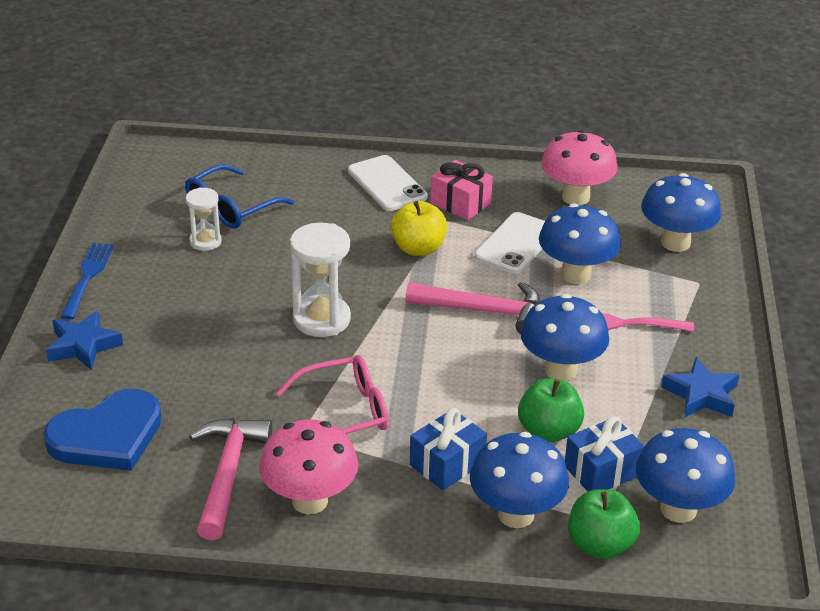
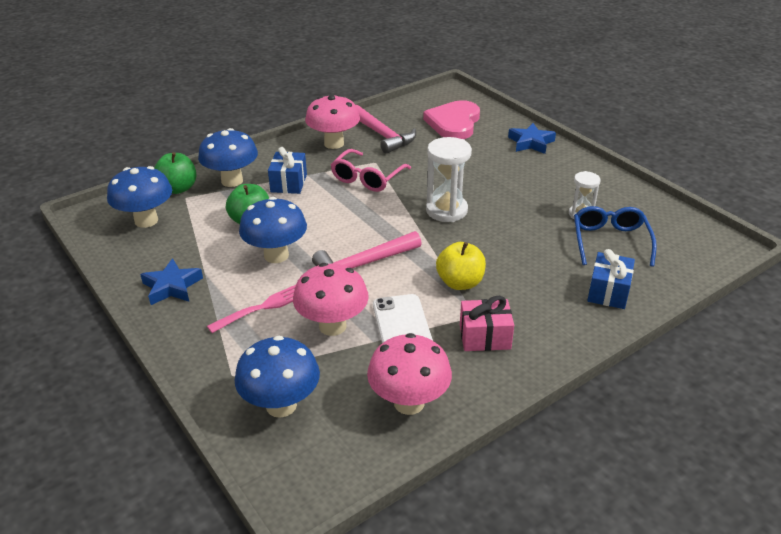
camera: 140 degrees right, 0 degrees up
blue heart [43,389,162,471] -> pink heart [423,100,480,139]
blue fork [60,243,114,319] -> none
white phone [348,155,428,211] -> none
blue mushroom [539,203,621,284] -> pink mushroom [293,263,369,336]
blue gift [565,416,645,492] -> blue gift moved to [587,249,635,309]

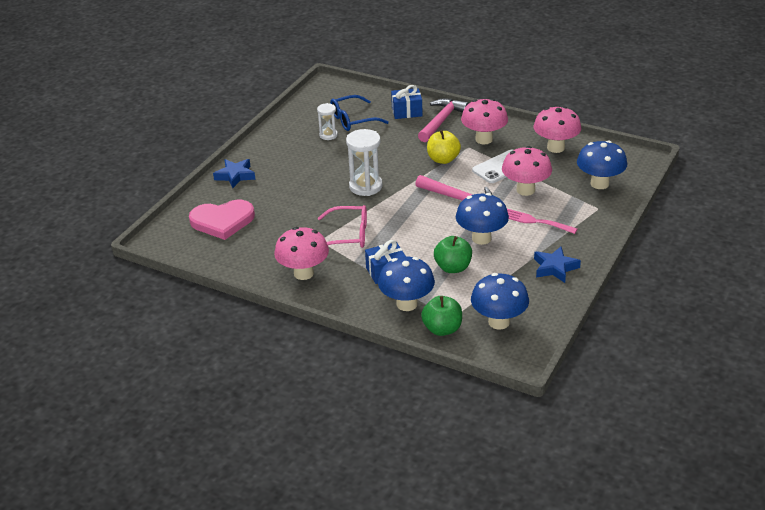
camera: 115 degrees left, 0 degrees up
pink hammer [356,105,416,154] -> pink hammer moved to [418,99,469,142]
pink gift [460,296,514,351] -> pink mushroom [461,99,508,144]

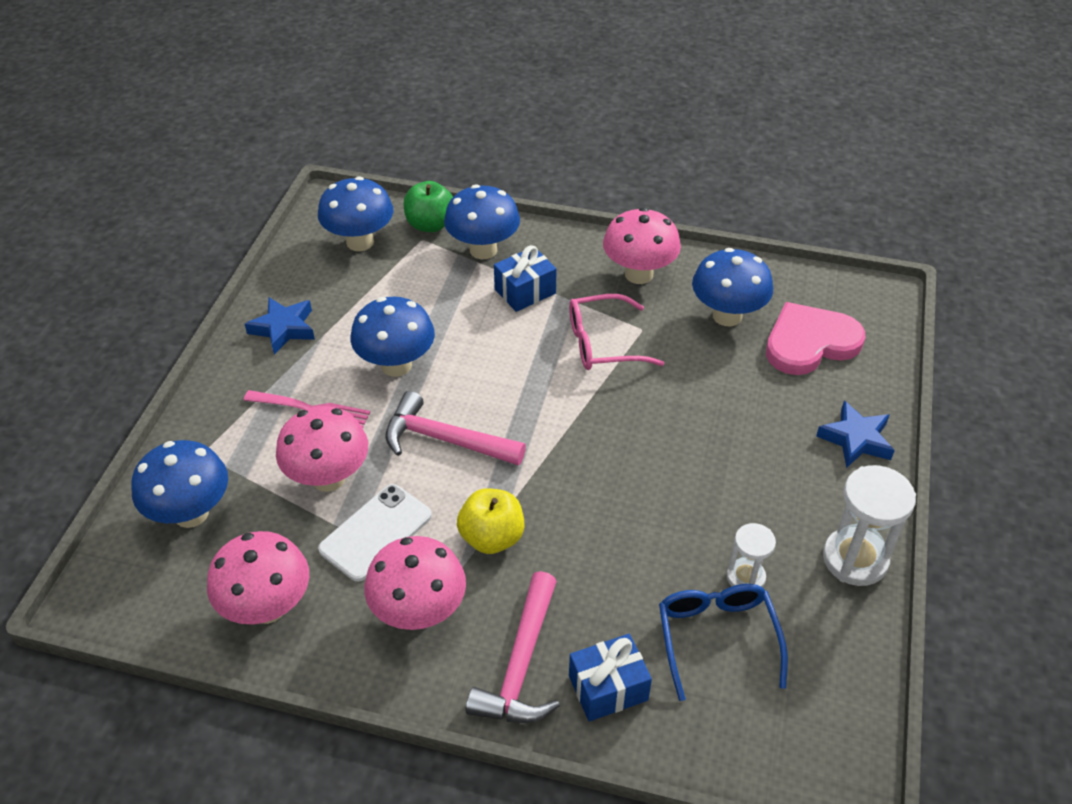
camera: 165 degrees right, 10 degrees up
blue glasses [330,95,389,131] -> blue glasses turned 60 degrees counterclockwise [659,584,788,701]
white hourglass [346,129,383,196] -> white hourglass moved to [823,465,916,586]
green apple [434,236,472,273] -> none
none -> blue mushroom [692,248,773,326]

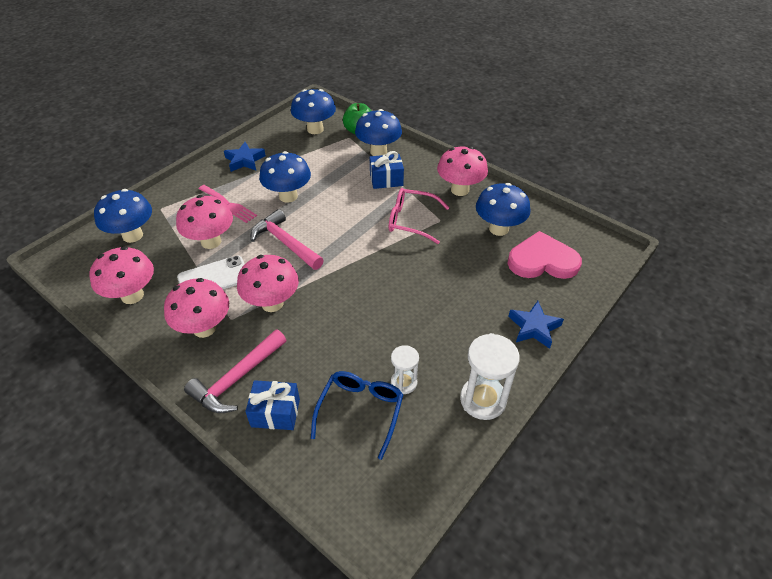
camera: 25 degrees right, 0 degrees up
yellow apple [457,488,524,554] -> pink mushroom [237,255,299,312]

